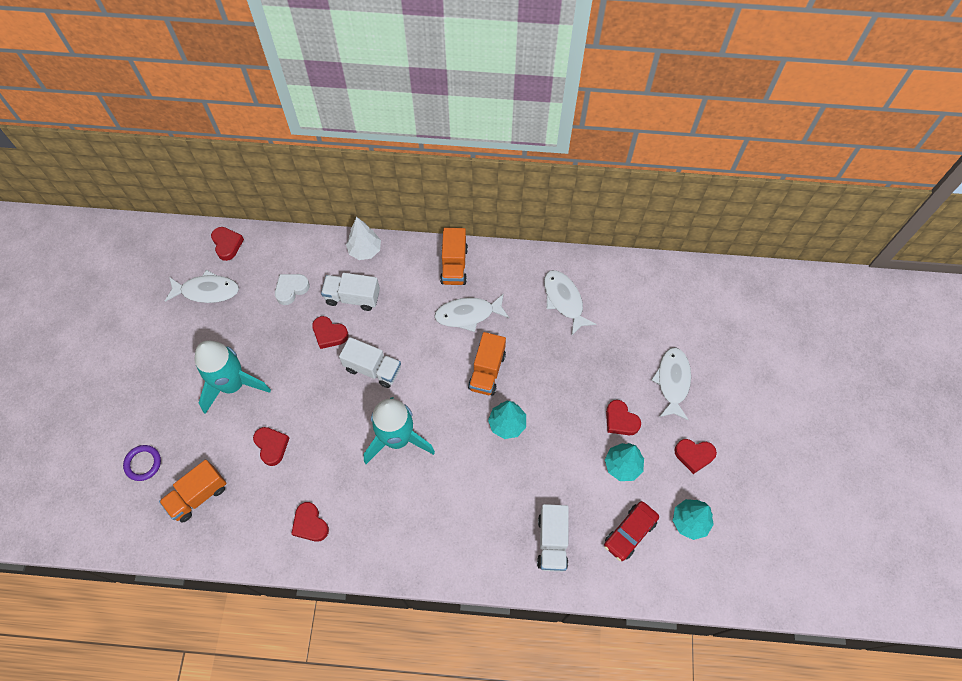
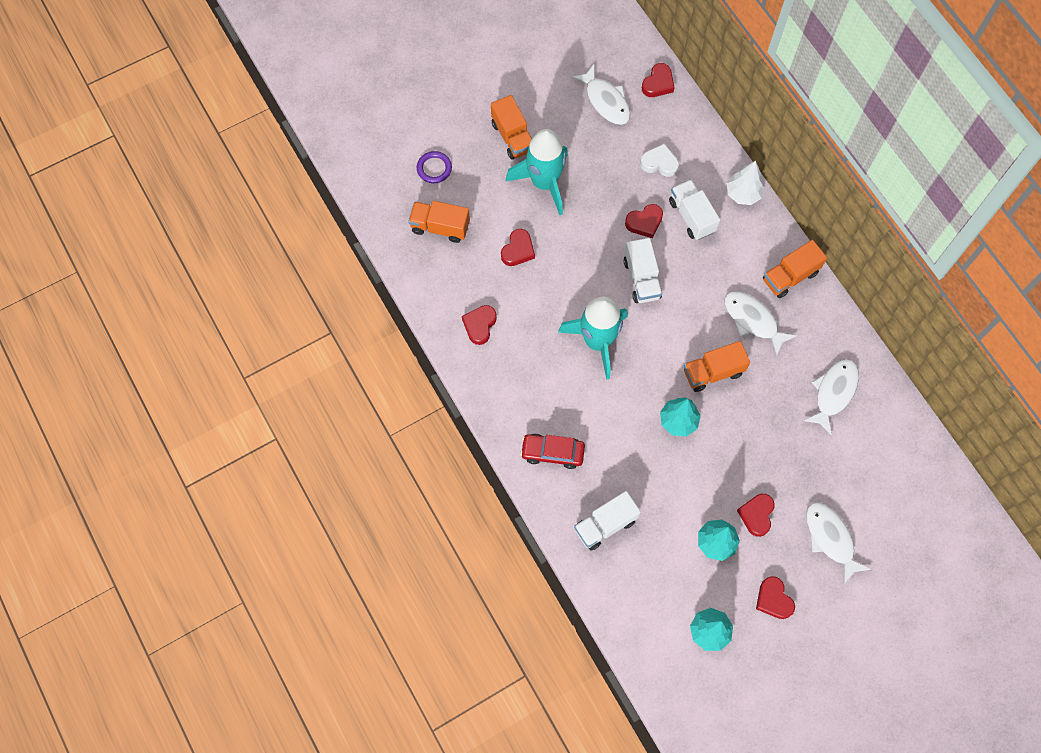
camera: 55 degrees right, 5 degrees up
red heart [312,316,348,349] -> red heart turned 105 degrees counterclockwise [625,204,663,238]
red car [604,501,659,561] -> red car moved to [520,434,585,469]
white fish [651,347,691,420] -> white fish turned 90 degrees counterclockwise [806,502,871,584]
none -> orange truck [491,95,532,160]

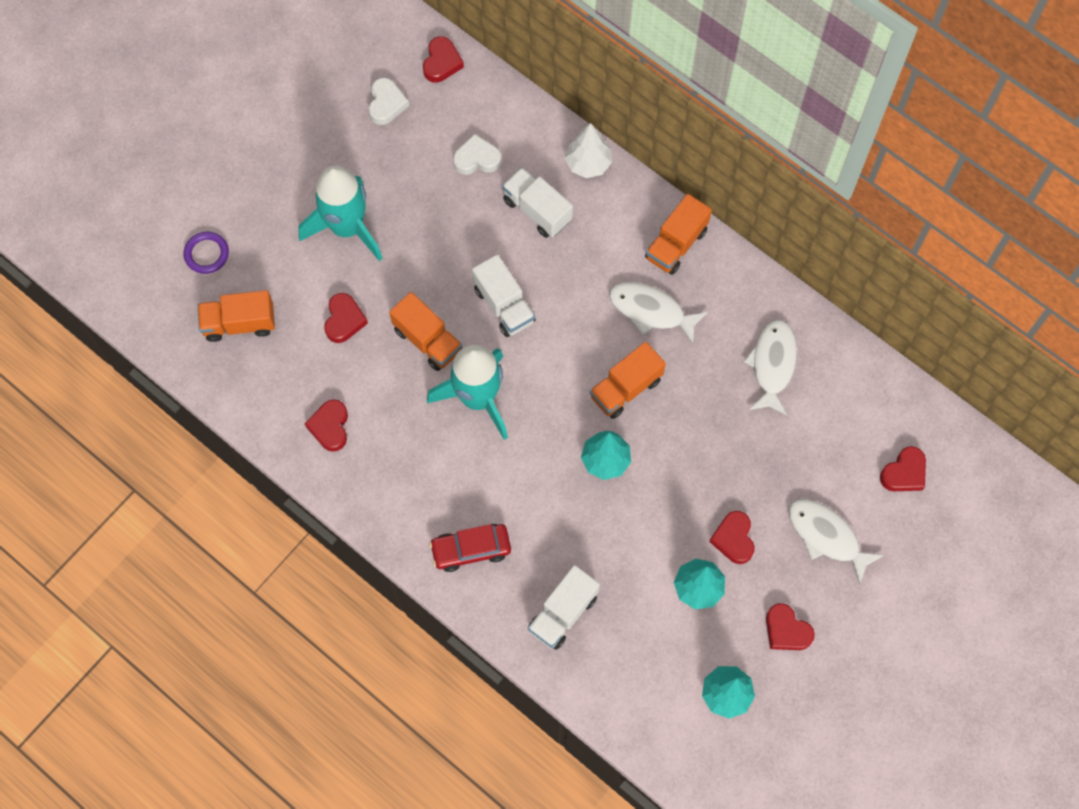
camera: 20 degrees left, 0 degrees up
orange truck [491,95,532,160] -> orange truck moved to [389,292,462,371]
white fish [571,64,630,125] -> white heart [368,78,409,125]
red heart [625,204,663,238] -> red heart moved to [880,446,926,491]

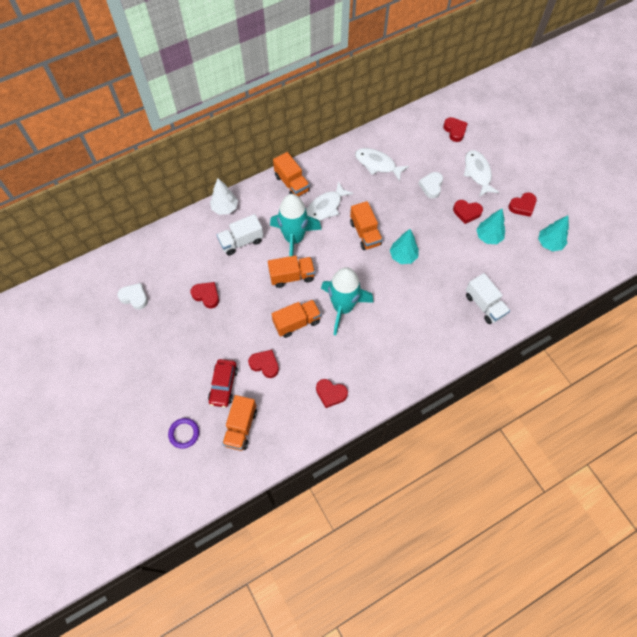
camera: 70 degrees left, 5 degrees down
turquoise rocket [299,166,383,261] -> turquoise rocket moved to [270,194,322,256]
red heart [423,36,464,83] -> red heart moved to [190,282,219,308]
red car [429,524,511,572] -> red car moved to [208,359,238,408]
white heart [453,134,501,175] -> white heart moved to [418,172,443,199]
white truck [472,254,535,337] -> orange truck [268,255,315,288]
white fish [789,499,884,584] -> white fish turned 105 degrees clockwise [464,150,499,197]

